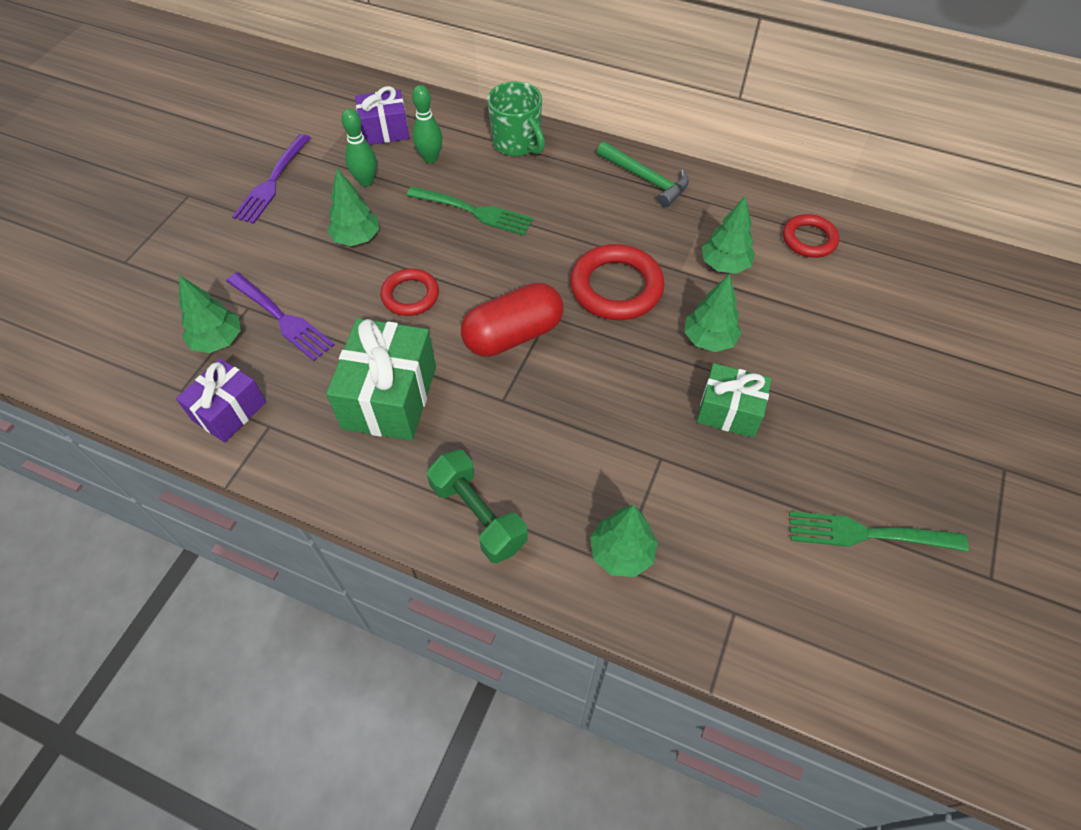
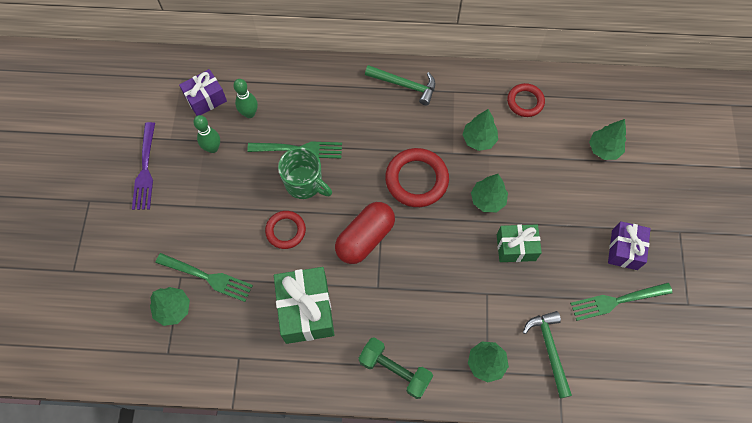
camera: 20 degrees left, 10 degrees up
purple gift [176,358,266,443] -> purple gift moved to [608,221,651,270]
purple fork [226,272,335,361] -> green fork [155,253,253,302]
green tree [327,169,379,246] -> green tree moved to [589,119,626,160]
green mug [487,81,545,156] -> green mug moved to [278,147,332,199]
none -> green hammer [523,311,572,398]

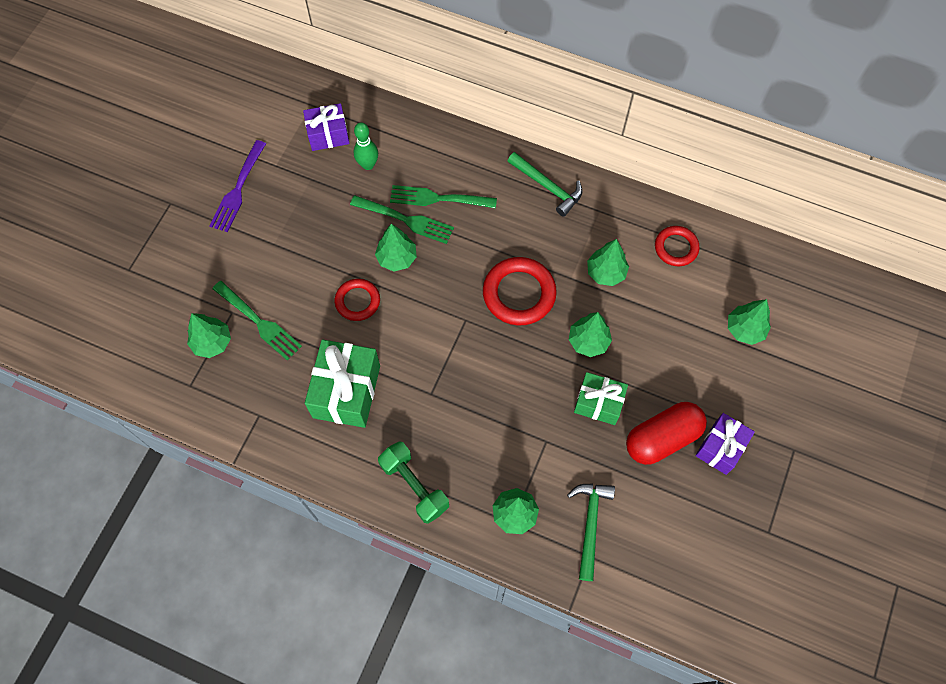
camera: 20 degrees right, 0 degrees up
green bowling pin [193,115,220,153] -> none
green mug [278,147,332,199] -> green tree [375,224,417,271]
red capsule [335,202,395,264] -> red capsule moved to [626,402,707,465]
green fork [570,283,672,321] -> green fork moved to [390,185,497,209]

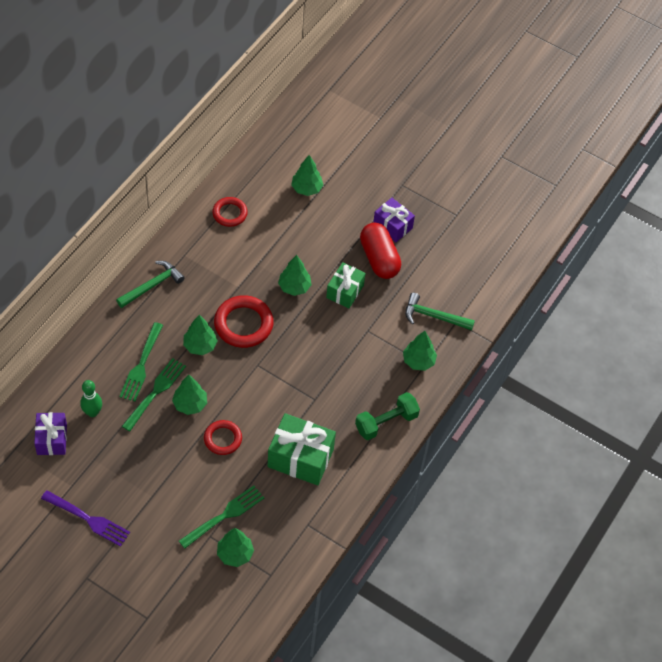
camera: 85 degrees left, 10 degrees down
green tree [587,239,629,286] -> green tree moved to [183,315,218,355]

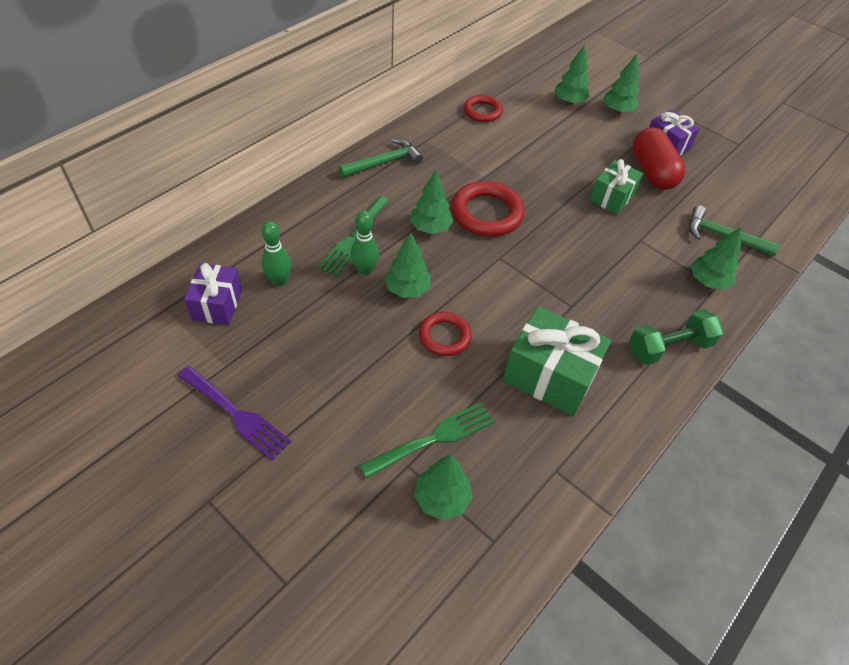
camera: 10 degrees right, 5 degrees down
green fork [122,358,186,432] -> green bowling pin [351,211,379,276]
green tree [278,255,312,296] -> green tree moved to [603,54,639,113]

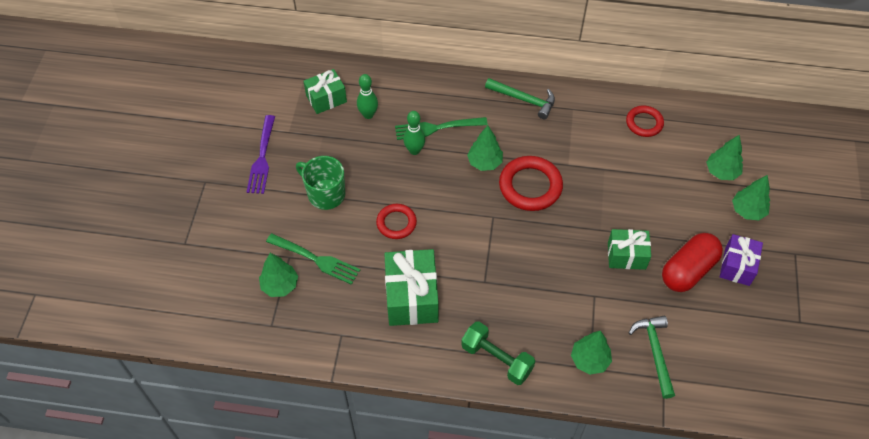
camera: 60 degrees right, 5 degrees up
purple gift [184,263,242,325] -> green gift [303,69,347,114]
green tree [384,233,431,298] -> none
none -> green mug [296,156,345,210]

